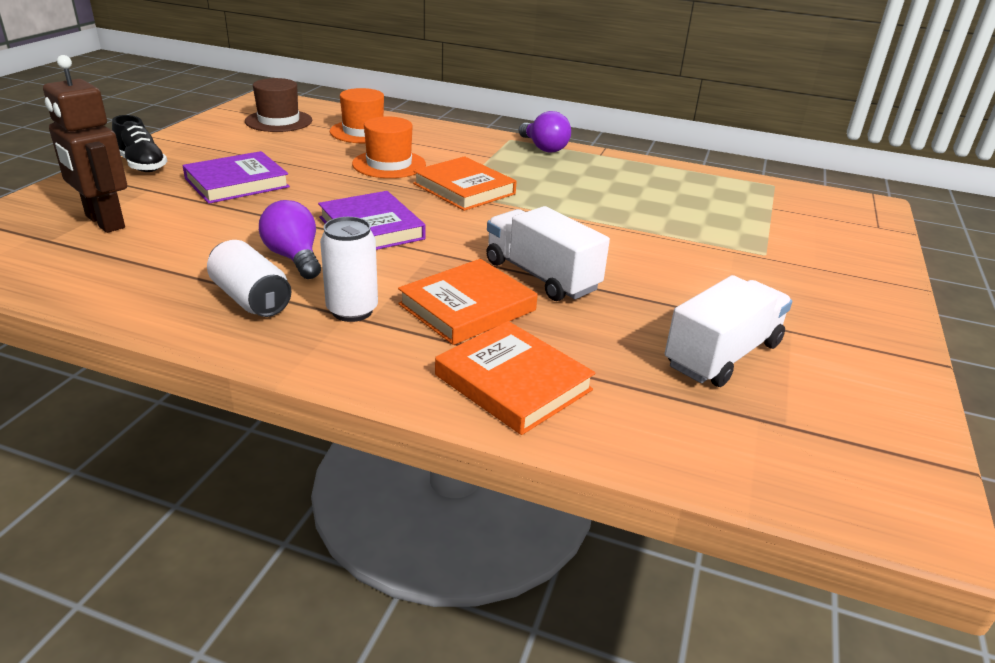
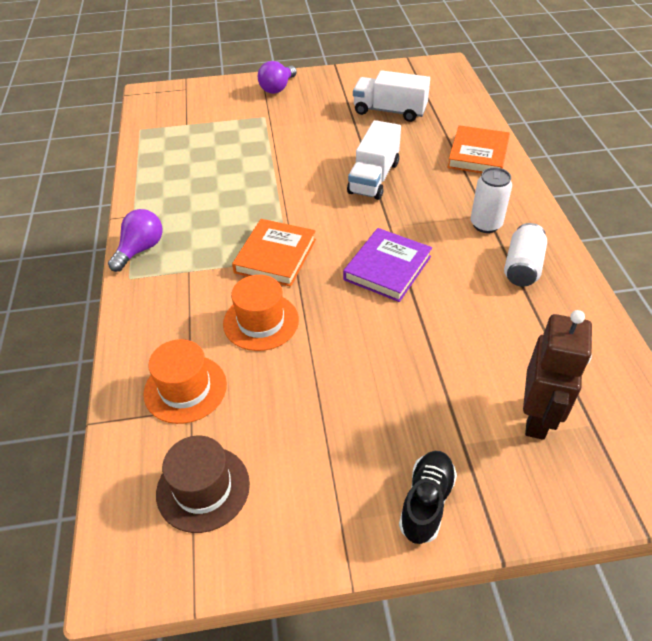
camera: 115 degrees left, 15 degrees up
purple book [182,151,290,204] -> none
purple light bulb [259,200,321,279] -> purple light bulb moved to [258,61,297,94]
orange book [398,259,538,345] -> none

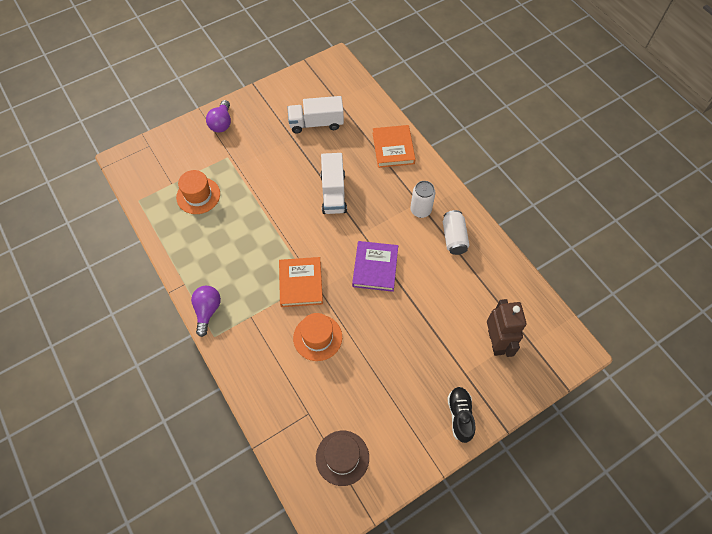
camera: 25 degrees left, 15 degrees up
orange hat [143,339,227,424] -> orange hat moved to [176,170,220,214]

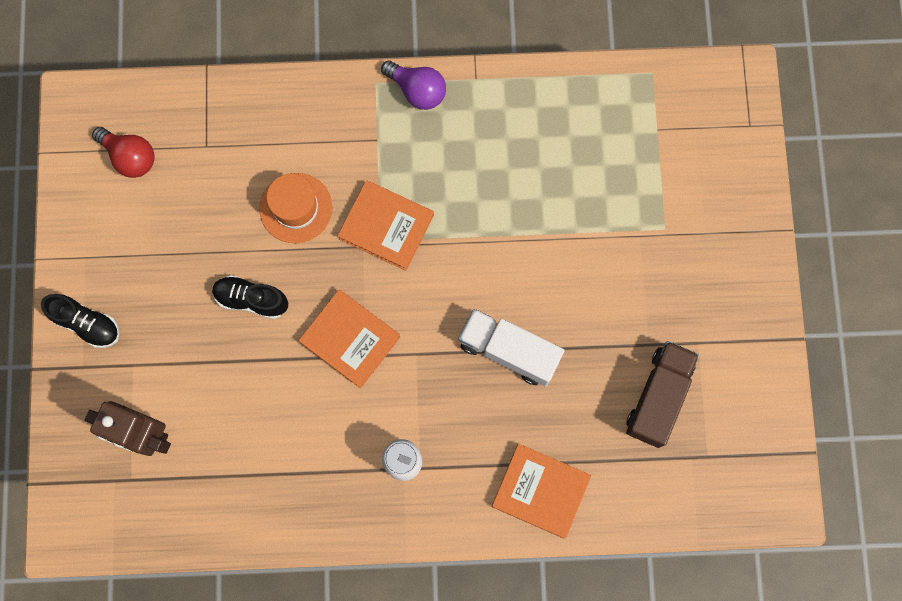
camera: 120 degrees right, 15 degrees up
orange hat [176,170,220,214] -> none
purple light bulb [206,100,231,132] -> none
white truck [287,96,344,134] -> brown truck [626,341,699,448]
brown hat [316,431,369,486] -> red light bulb [92,127,155,178]
purple book [352,241,398,292] -> orange book [298,290,400,389]
white can [443,210,469,255] -> none
none -> black shoe [212,275,288,319]

